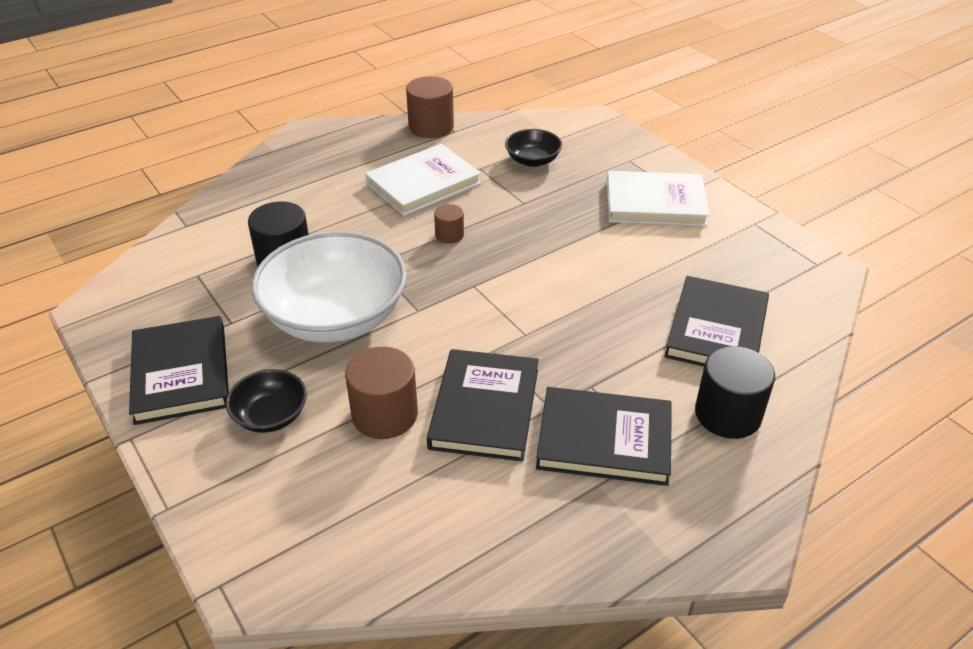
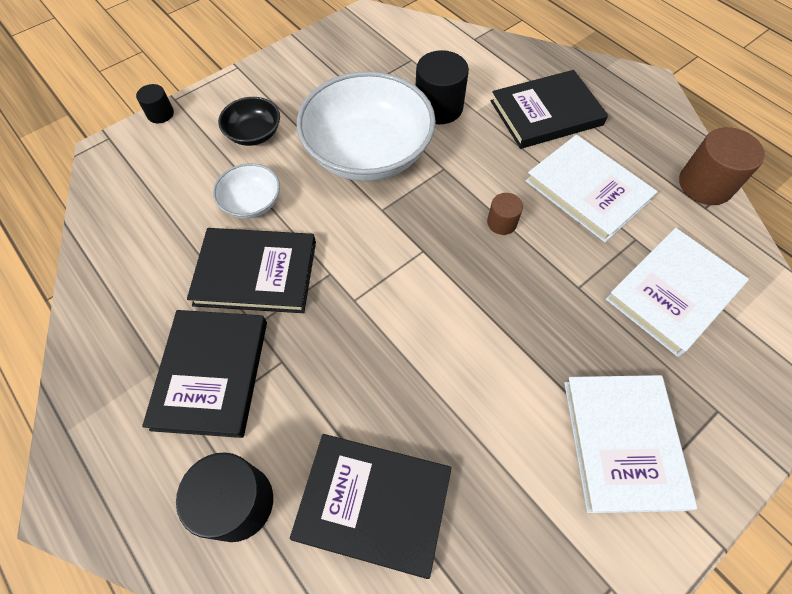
camera: 85 degrees right, 20 degrees up
black book [129,316,229,425] -> black book moved to [491,70,608,149]
brown cylinder [345,347,418,439] -> white bowl [213,163,280,219]
black bowl [505,129,562,167] -> white book [606,228,749,357]
none -> black cylinder [136,84,174,123]

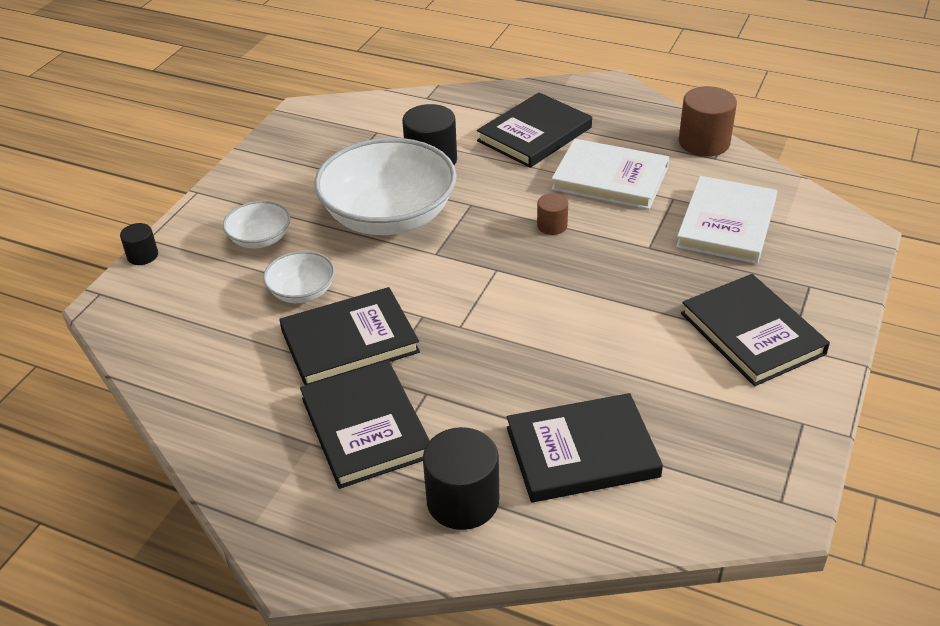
camera: 25 degrees left, 20 degrees down
black bowl [218,97,280,146] -> white bowl [223,201,290,248]
white book [564,375,697,513] -> black book [681,274,830,386]

